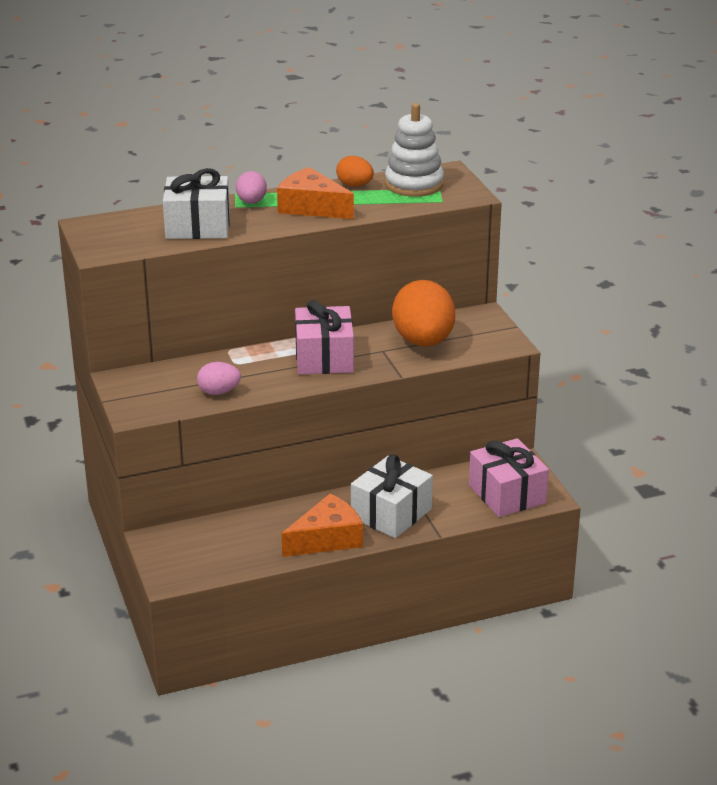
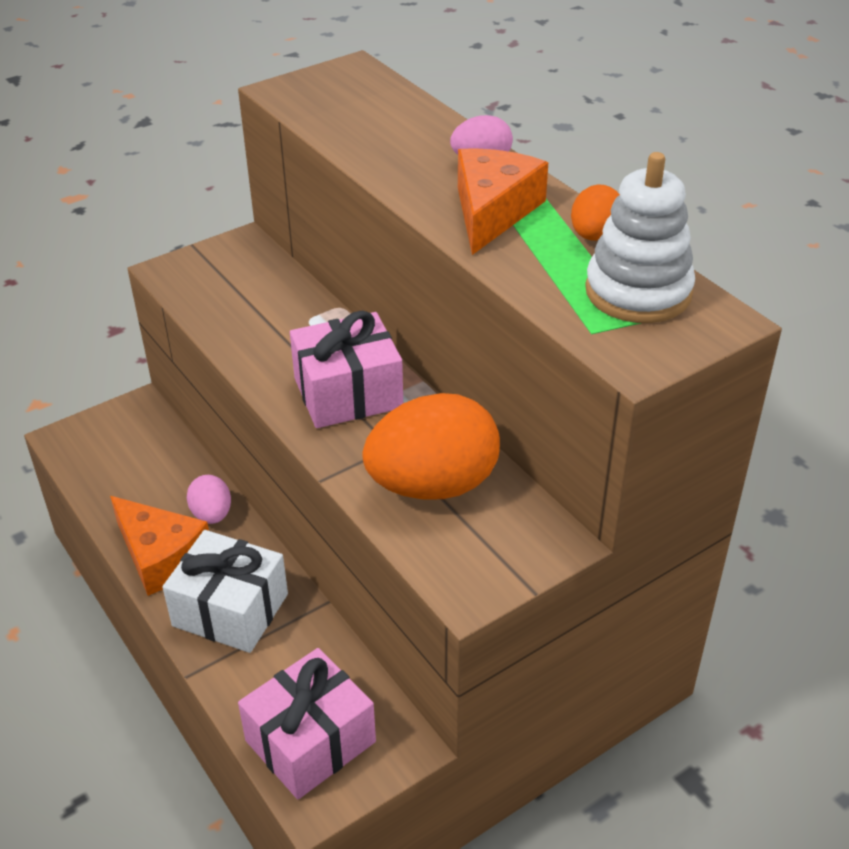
camera: 75 degrees right, 10 degrees up
white gift [163,168,230,239] -> none
pink egg [197,362,241,395] -> pink egg moved to [187,475,231,524]

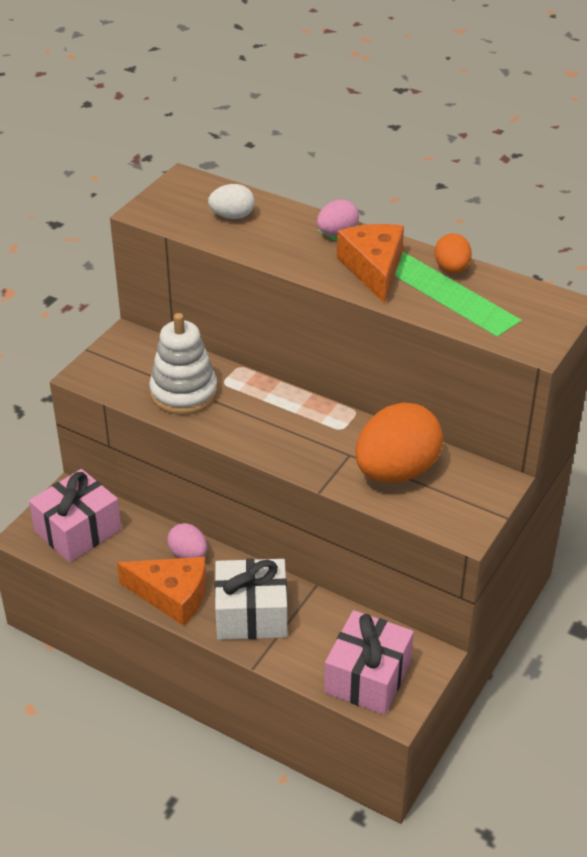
camera: 25 degrees left, 0 degrees up
pink gift [290,311,403,428] -> pink gift moved to [29,469,121,562]
white stacking toy [585,152,695,323] -> white stacking toy moved to [149,313,218,415]
none -> white egg [208,184,255,219]

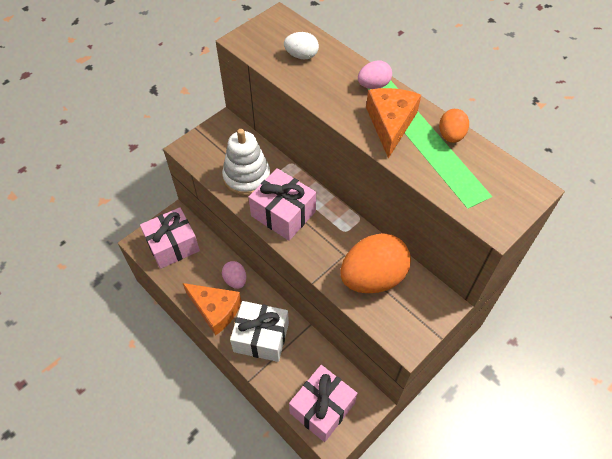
camera: 15 degrees right, 15 degrees up
none -> pink gift [249,168,316,241]

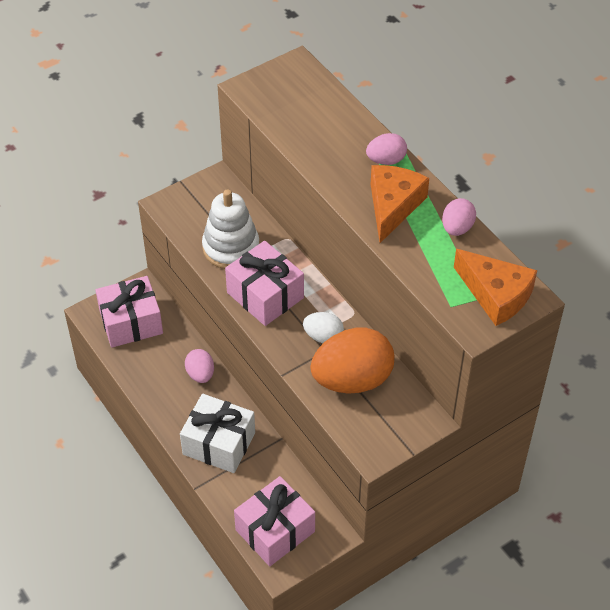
camera: 10 degrees right, 5 degrees down
orange cheese [183,283,241,336] -> orange cheese moved to [454,249,537,326]
white egg [284,32,319,59] -> white egg moved to [303,312,344,343]
orange egg [439,109,469,143] -> pink egg [442,198,476,236]

